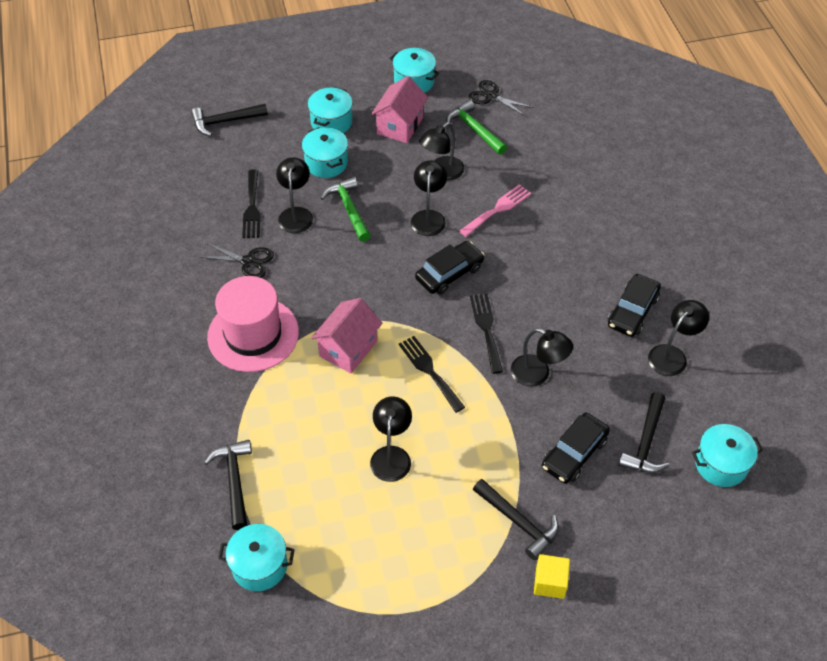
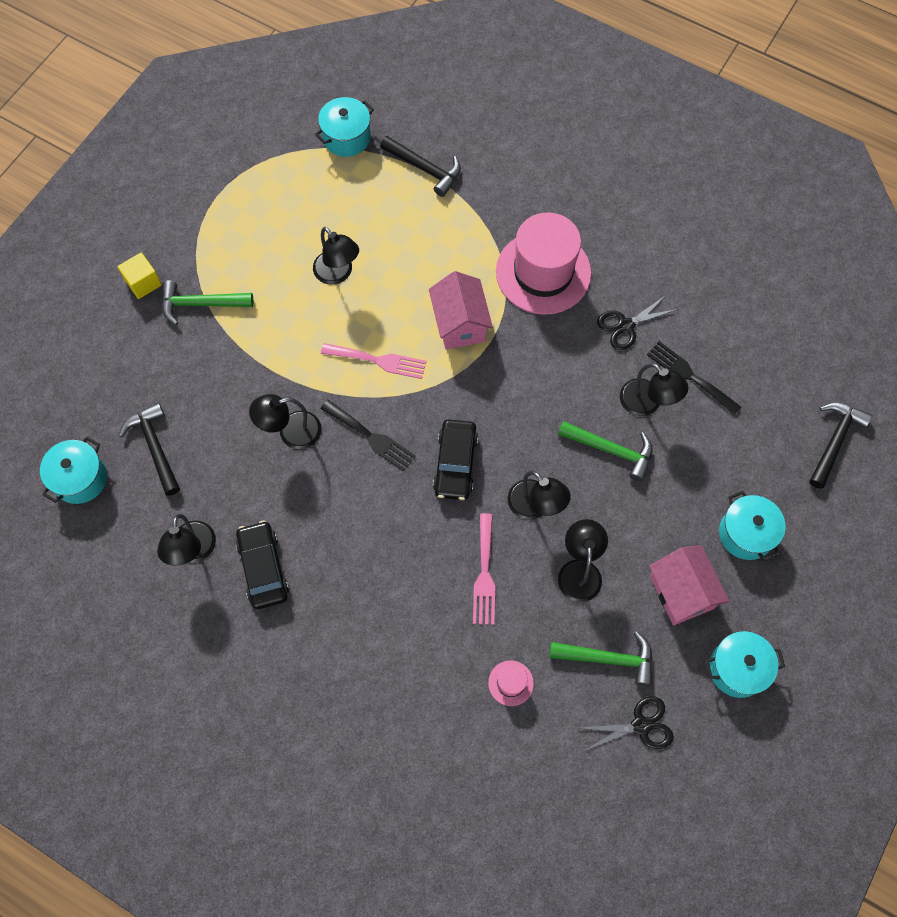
camera: 135 degrees right, 15 degrees up
turquoise pot [302,127,348,178] -> none
black fork [399,336,465,413] -> pink fork [321,343,426,379]
black hammer [473,479,559,560] -> green hammer [162,280,253,325]
black car [542,413,610,484] -> none
none -> pink hat [488,660,534,706]

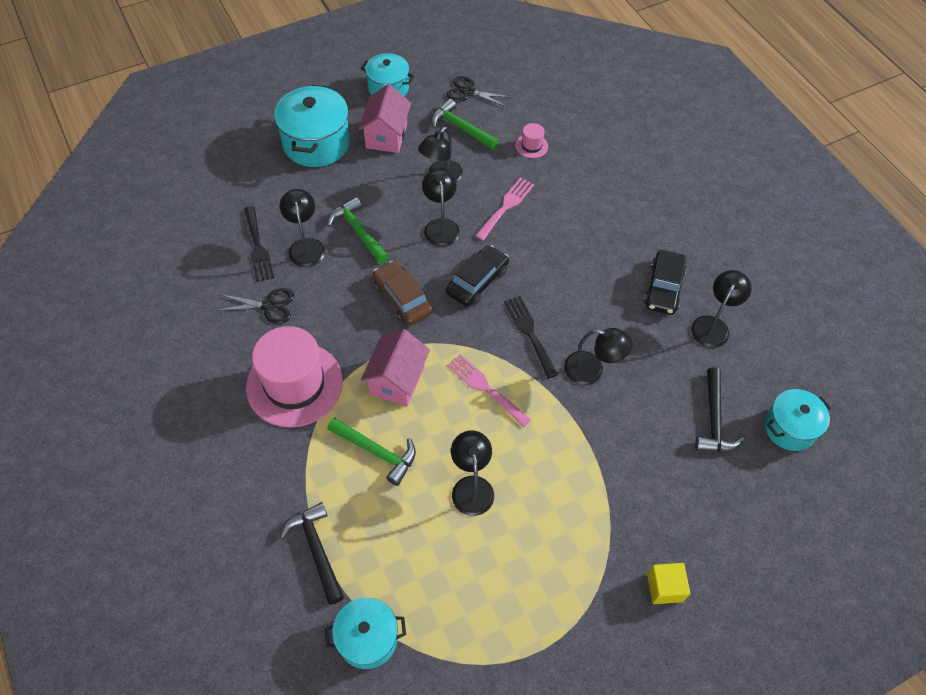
camera: 150 degrees left, 10 degrees down
green hammer [162,280,253,325] -> green hammer moved to [327,417,416,486]
turquoise pot [719,490,786,562] -> turquoise pot [274,85,350,167], size x1.57
black hammer [810,402,872,489] -> none
none -> brown car [372,261,433,325]

